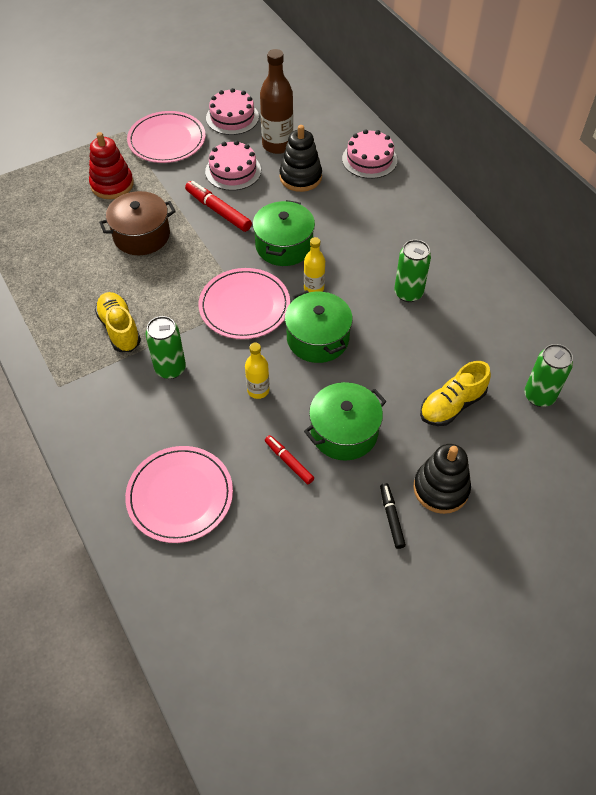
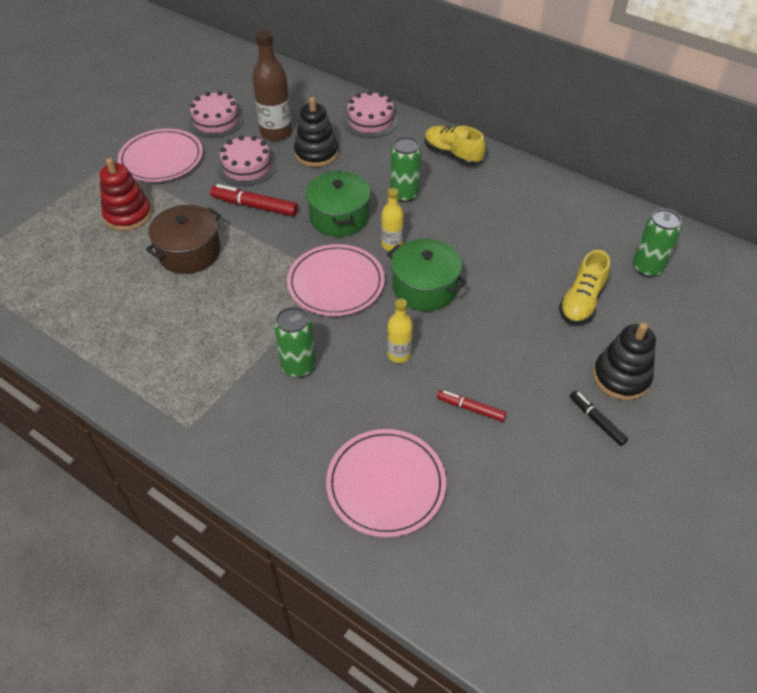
camera: 25 degrees left, 5 degrees down
yellow shoe [95,292,141,352] -> yellow shoe moved to [425,126,486,165]
green pot [304,382,387,461] -> none
green can [394,240,431,302] -> green can moved to [390,137,421,202]

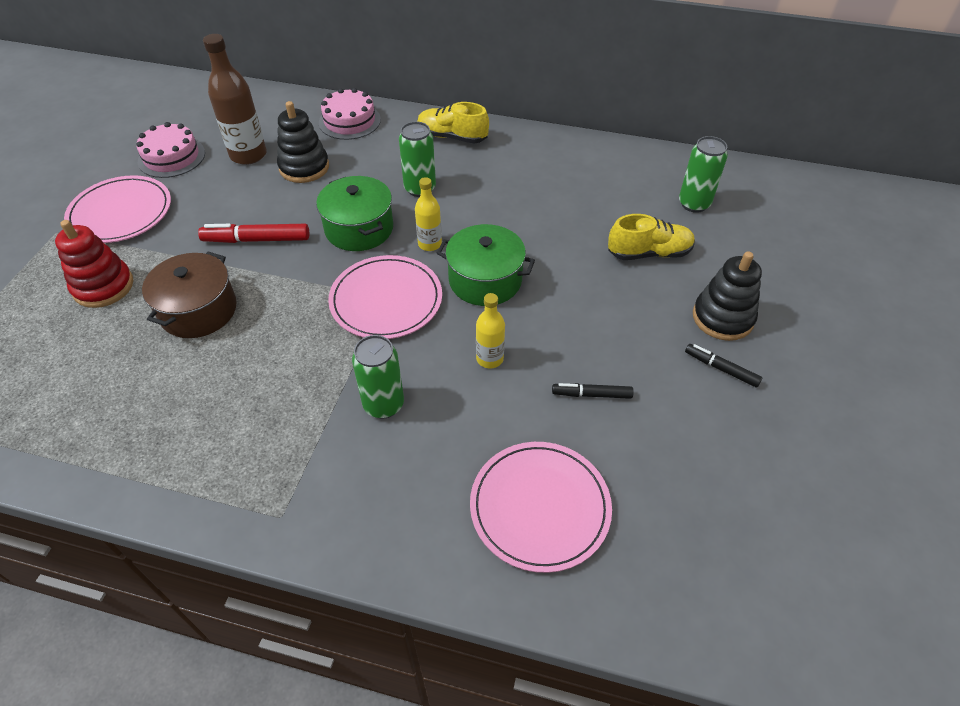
camera: 20 degrees left, 0 degrees up
pink cake [217,136,276,186] -> none
red marker [437,390,507,422] -> black marker [552,383,634,399]
yellow shoe [559,250,610,325] -> yellow shoe turned 105 degrees counterclockwise [608,214,695,260]

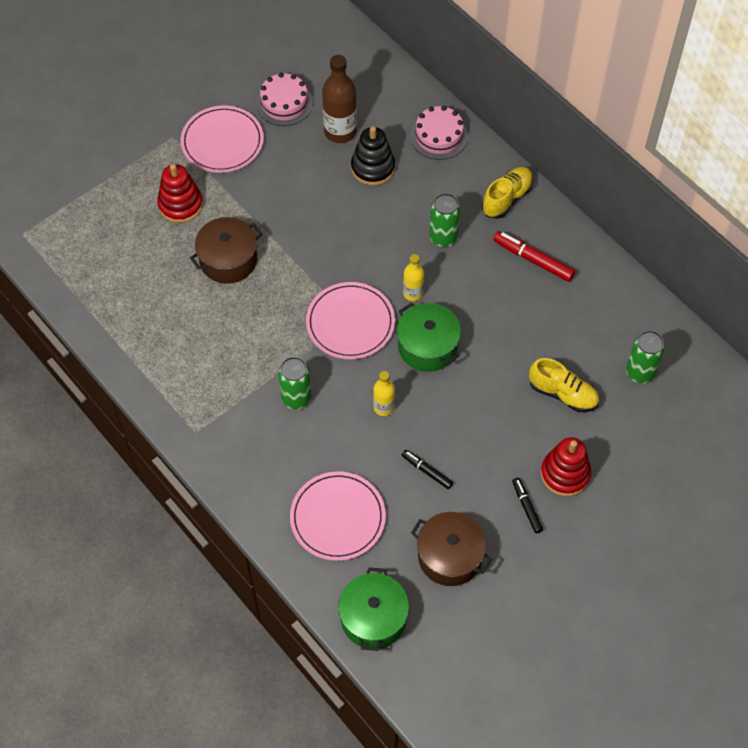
camera: 35 degrees right, 10 degrees up
red marker [198,224,309,243] -> red marker moved to [493,231,575,282]
green pot [316,176,393,251] -> green pot moved to [338,567,409,651]
yellow shoe [417,102,489,144] -> yellow shoe turned 75 degrees clockwise [482,167,533,219]
black stacking toy [693,251,762,341] -> red stacking toy [541,437,591,496]
none -> brown pot [411,512,492,586]

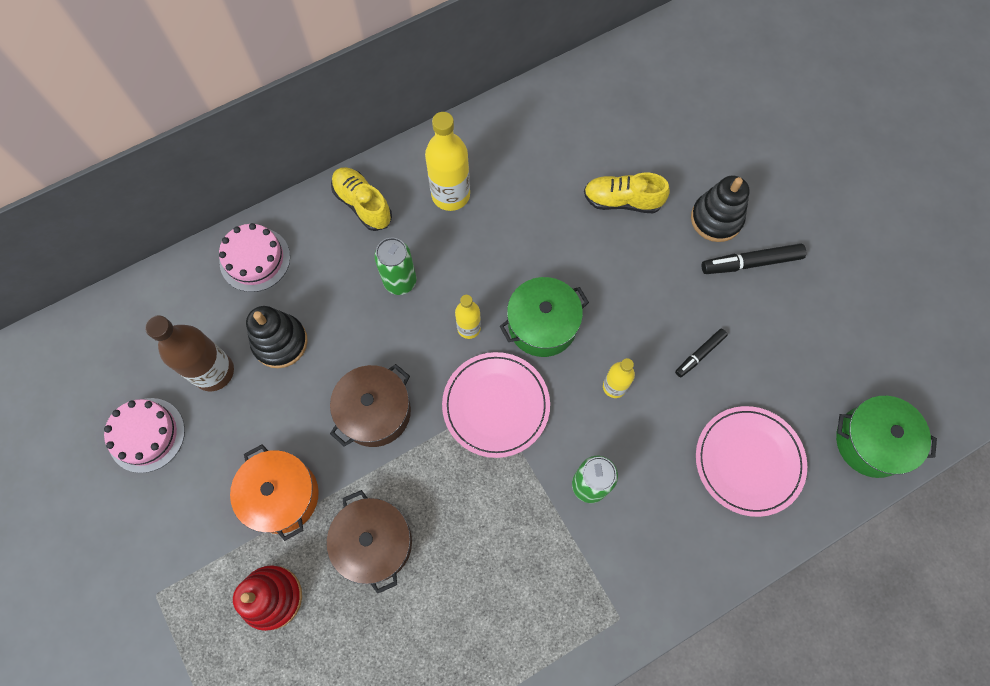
camera: 80 degrees left, 10 degrees up
pink plate [180,105,264,173] -> none
brown pot [411,512,492,586] -> brown pot moved to [330,364,411,447]
red marker [493,231,575,282] -> yellow bottle [425,112,470,211]
black marker [512,478,543,533] -> black marker [702,243,806,274], size x1.61
yellow shoe [529,358,599,412] -> yellow shoe turned 120 degrees counterclockwise [584,173,670,213]
red stacking toy [541,437,591,496] -> black stacking toy [691,176,750,242]
green can [626,331,665,384] -> none
none -> orange pot [230,444,319,541]

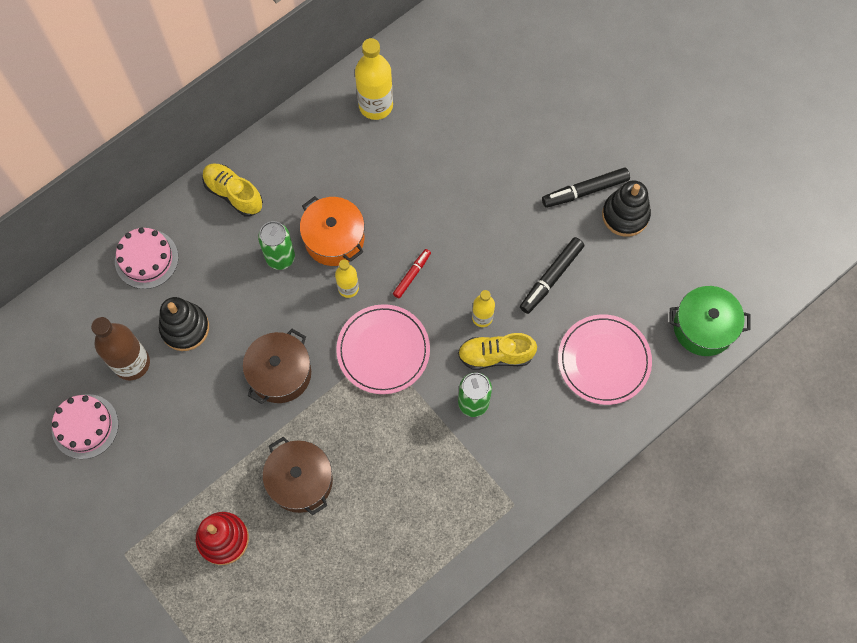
camera: 10 degrees left, 0 degrees up
orange pot [230,444,319,541] -> orange pot moved to [300,196,365,266]
yellow bottle [425,112,470,211] -> yellow bottle moved to [355,38,393,120]
green pot [500,277,589,357] -> red marker [393,249,431,298]
yellow shoe [584,173,670,213] -> yellow shoe moved to [458,333,537,370]
black marker [675,329,728,377] -> black marker [520,237,584,314], size x1.61
black stacking toy [691,176,750,242] -> black stacking toy moved to [602,180,651,237]

